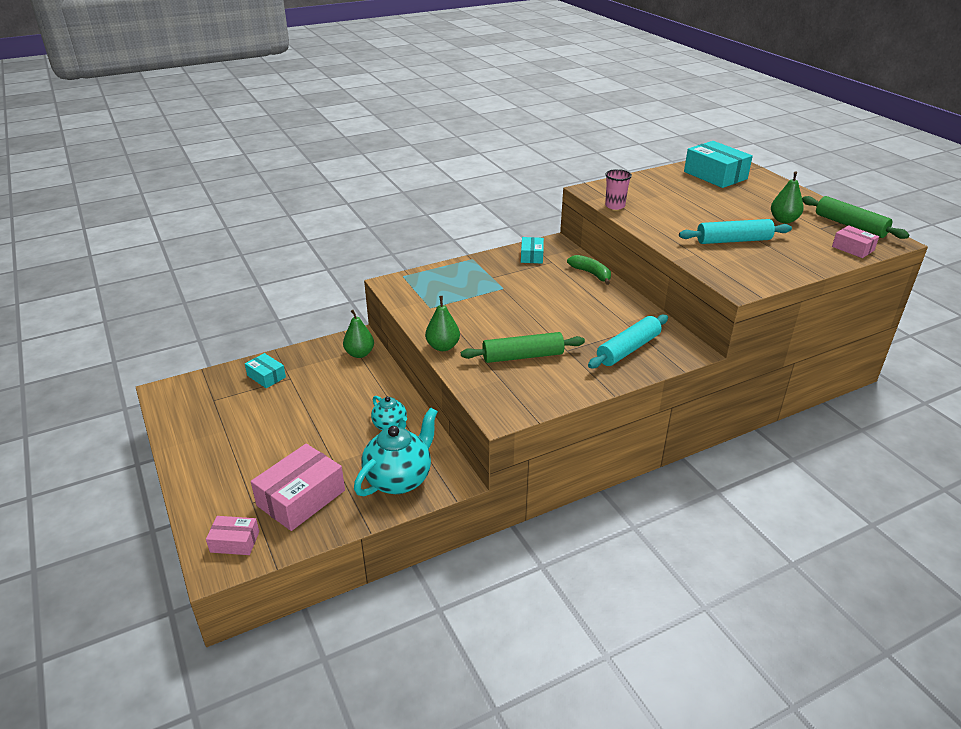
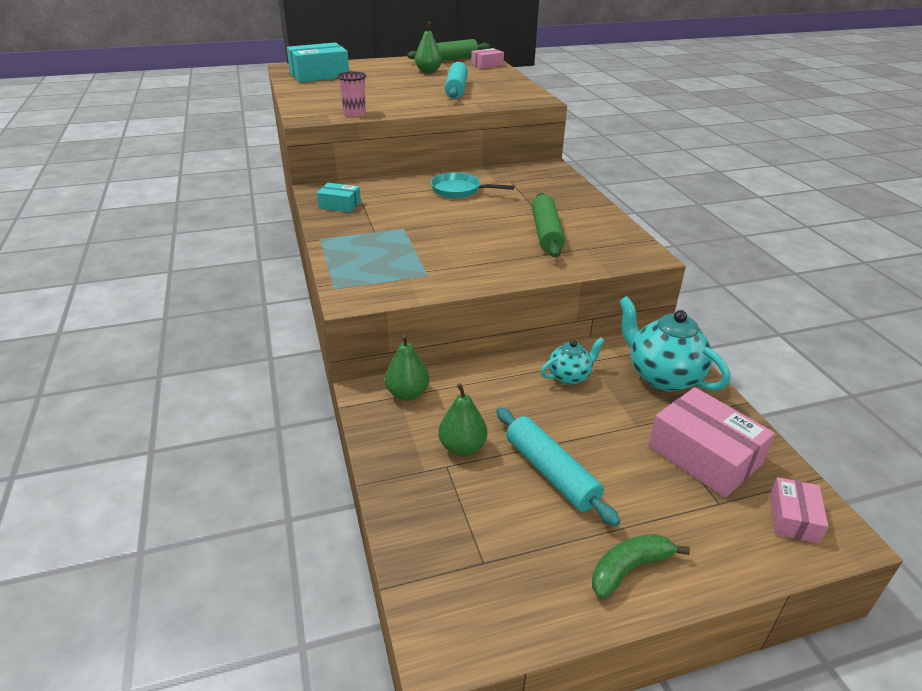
camera: 80 degrees left, 0 degrees up
turquoise box [245,353,286,388] -> none
green pear [425,296,460,351] -> green pear moved to [438,383,487,456]
green banana [567,255,611,285] -> green banana moved to [592,534,690,599]
turquoise rolling pin [588,315,668,368] -> turquoise rolling pin moved to [496,407,621,526]
none -> turquoise pan [431,172,514,198]

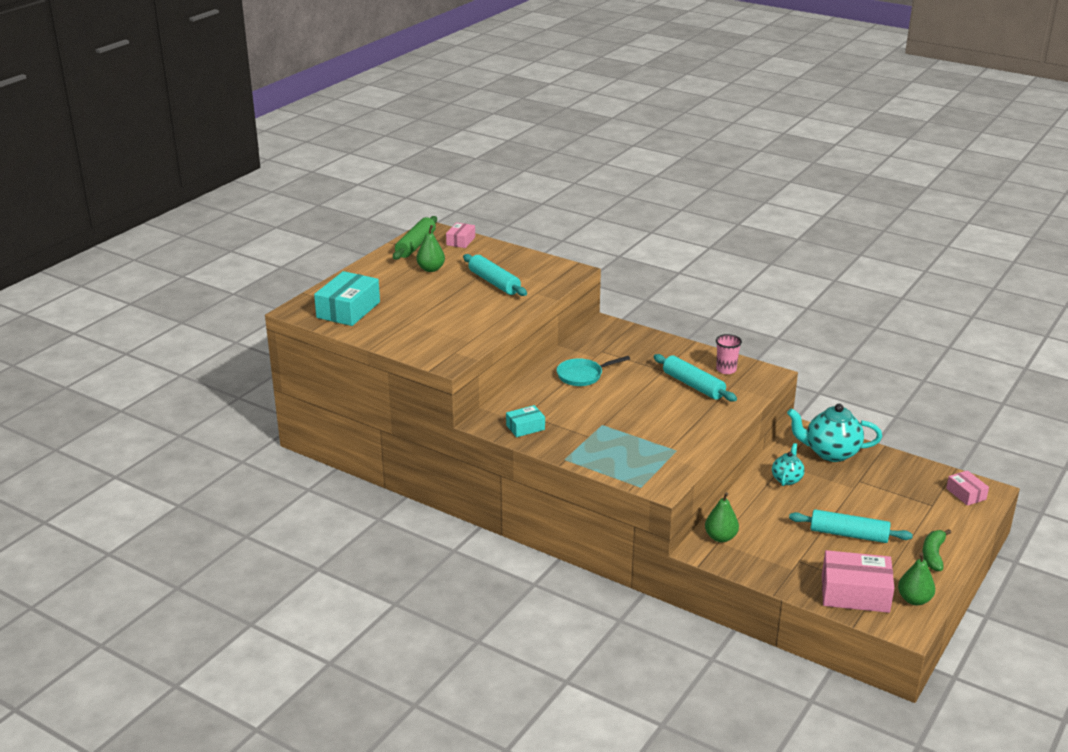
camera: 40 degrees left, 5 degrees down
pink cup [337,72,366,117] -> pink cup moved to [716,334,742,374]
green pear [438,383,487,456] -> green pear moved to [898,552,935,605]
green rolling pin [532,193,565,258] -> turquoise rolling pin [653,354,737,402]
pink box [648,387,775,498] -> pink box moved to [822,550,894,613]

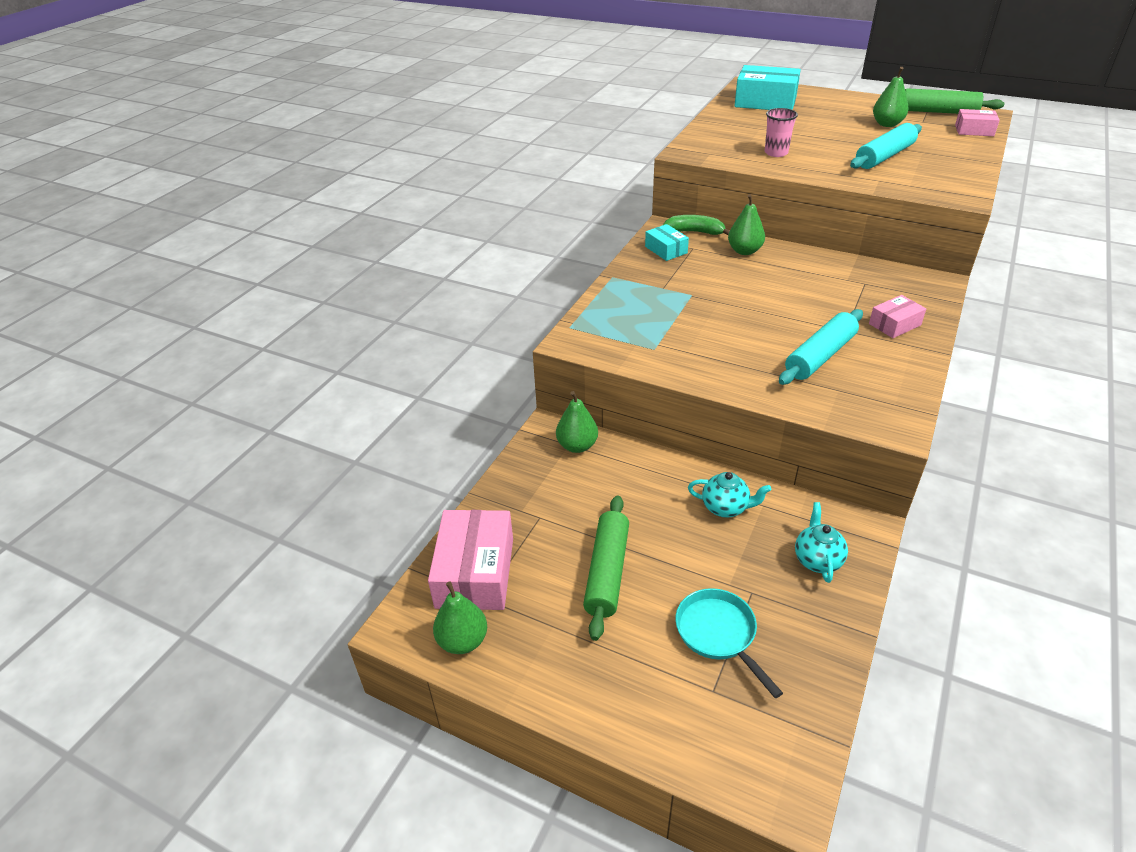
camera: 85 degrees right, 10 degrees up
turquoise pan [557,356,630,386] -> turquoise pan moved to [675,588,783,698]
pink cup [716,334,742,374] -> pink cup moved to [765,108,798,157]
turquoise teapot [787,404,882,462] -> turquoise teapot [795,502,848,583], size x0.56
turquoise rolling pin [789,509,913,543] -> green rolling pin [583,495,629,641]
green banana [922,529,951,571] -> green banana moved to [663,215,730,235]
pink box [946,470,989,506] -> pink box moved to [869,295,926,338]
none -> green pear [728,194,765,255]

